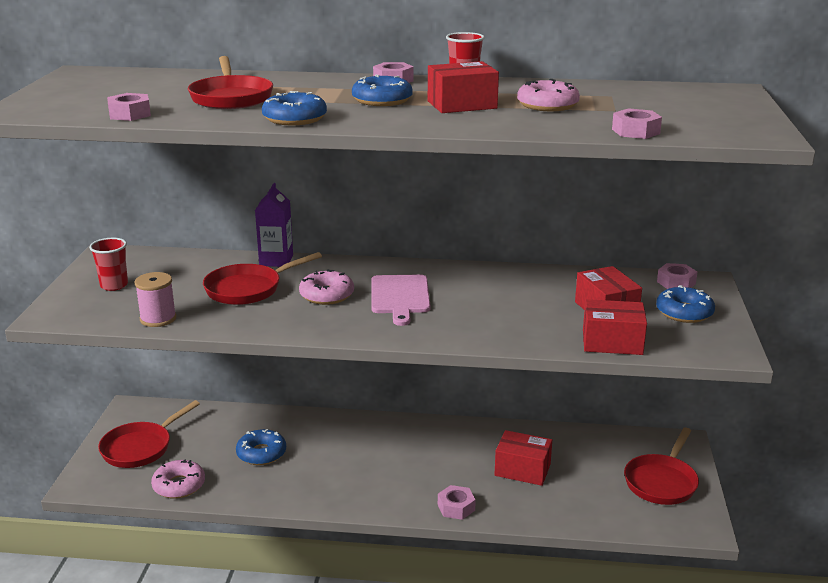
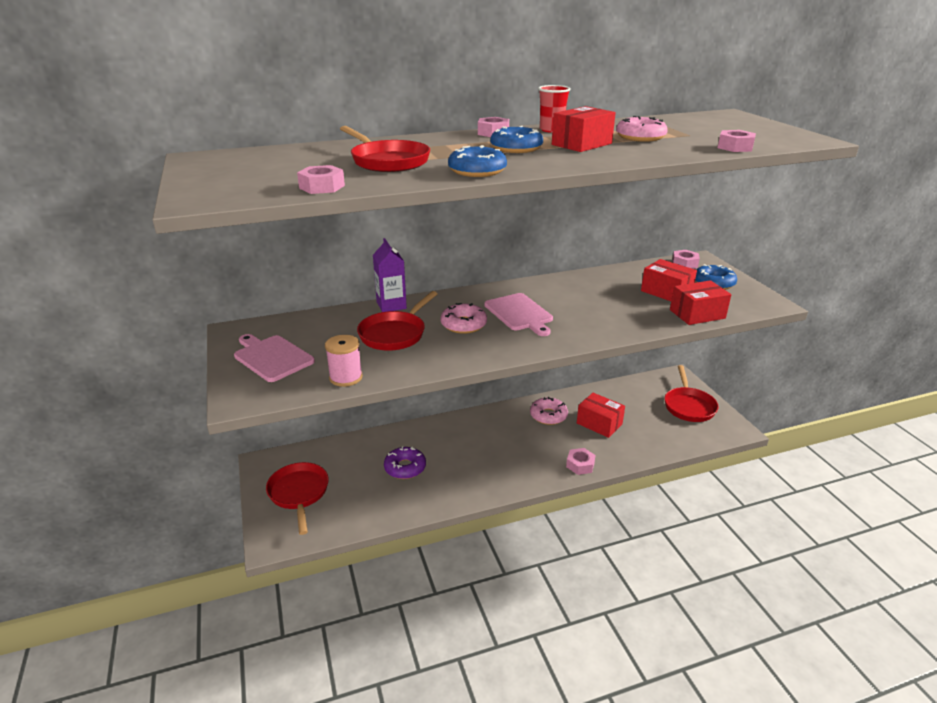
camera: 25 degrees left, 5 degrees up
red cup [89,238,128,291] -> pink cutting board [234,334,315,382]
red pan [98,400,200,468] -> red pan turned 150 degrees clockwise [266,462,329,535]
pink donut [151,459,205,499] -> pink donut moved to [530,397,568,425]
blue donut [236,429,286,465] -> purple donut [384,447,426,479]
red box [494,430,552,486] -> red box turned 45 degrees clockwise [577,393,625,438]

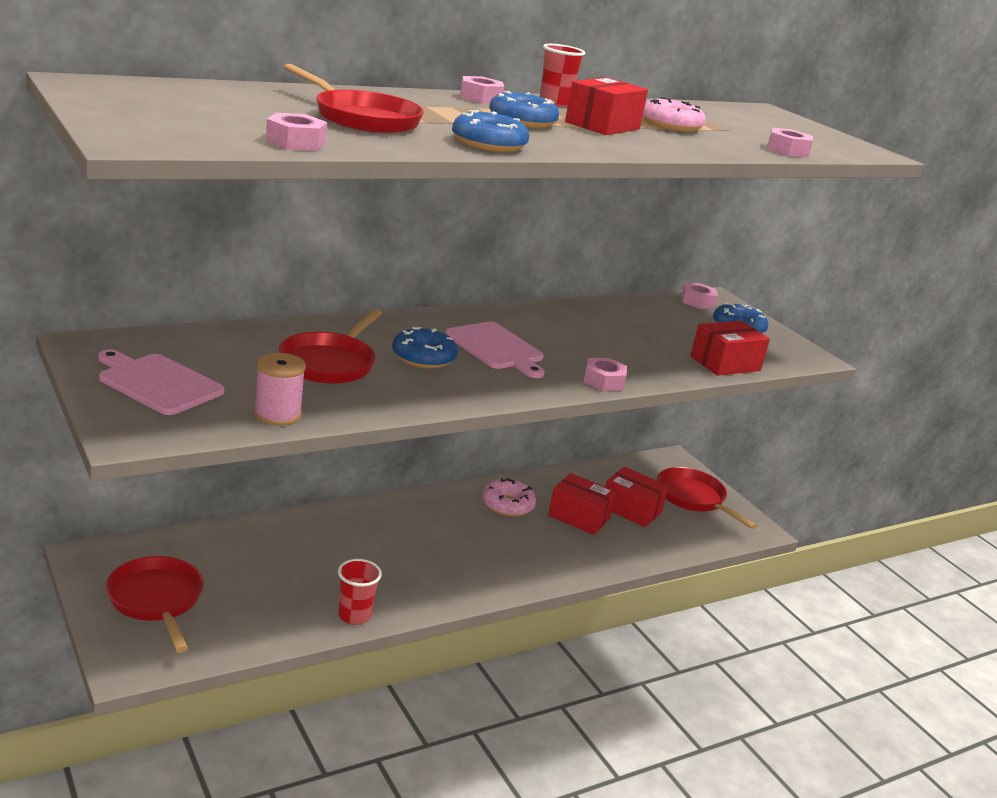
camera: 15 degrees left, 5 degrees down
purple carton [373,238,407,312] -> none
purple donut [384,447,426,479] -> none
pink donut [440,303,487,334] -> blue donut [392,327,458,368]
pink nut [566,448,596,475] -> pink nut moved to [584,358,627,391]
red box [641,259,697,301] -> red box moved to [605,467,669,527]
red pan [664,365,719,422] -> red pan turned 150 degrees clockwise [657,467,758,529]
none -> red cup [338,559,382,625]

